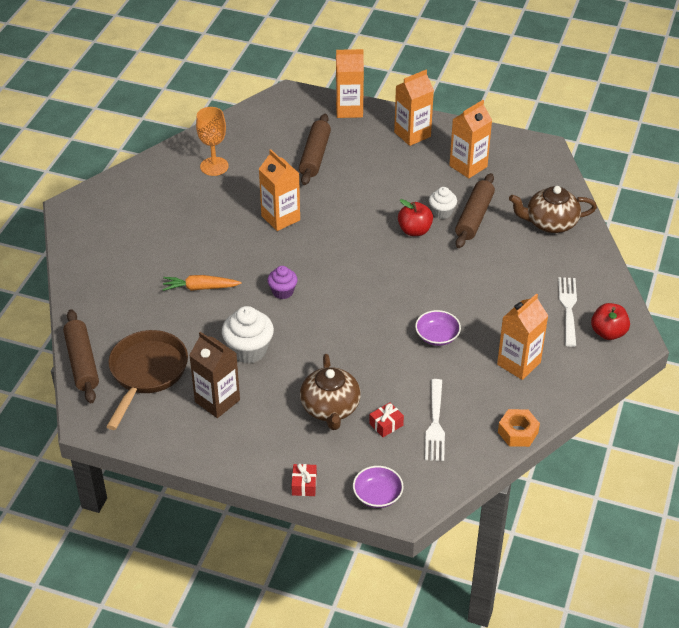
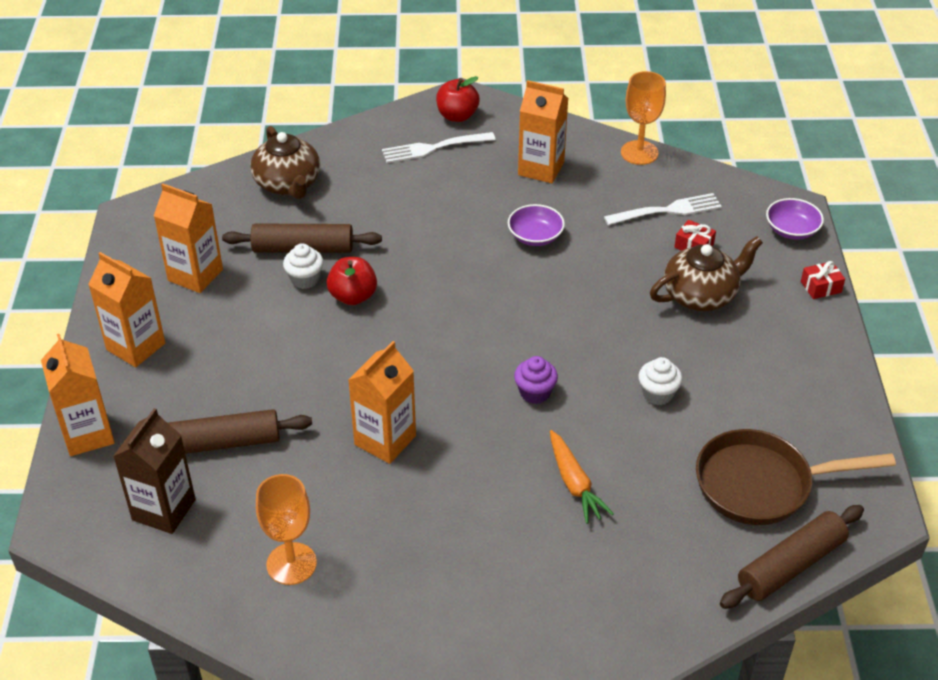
camera: 110 degrees left, 0 degrees up
brown carton [189,332,240,418] -> brown carton moved to [113,408,196,534]
white cupcake [222,306,274,363] -> white cupcake [638,357,683,405], size x0.61
orange nut [498,409,540,447] -> orange goblet [621,71,666,165]

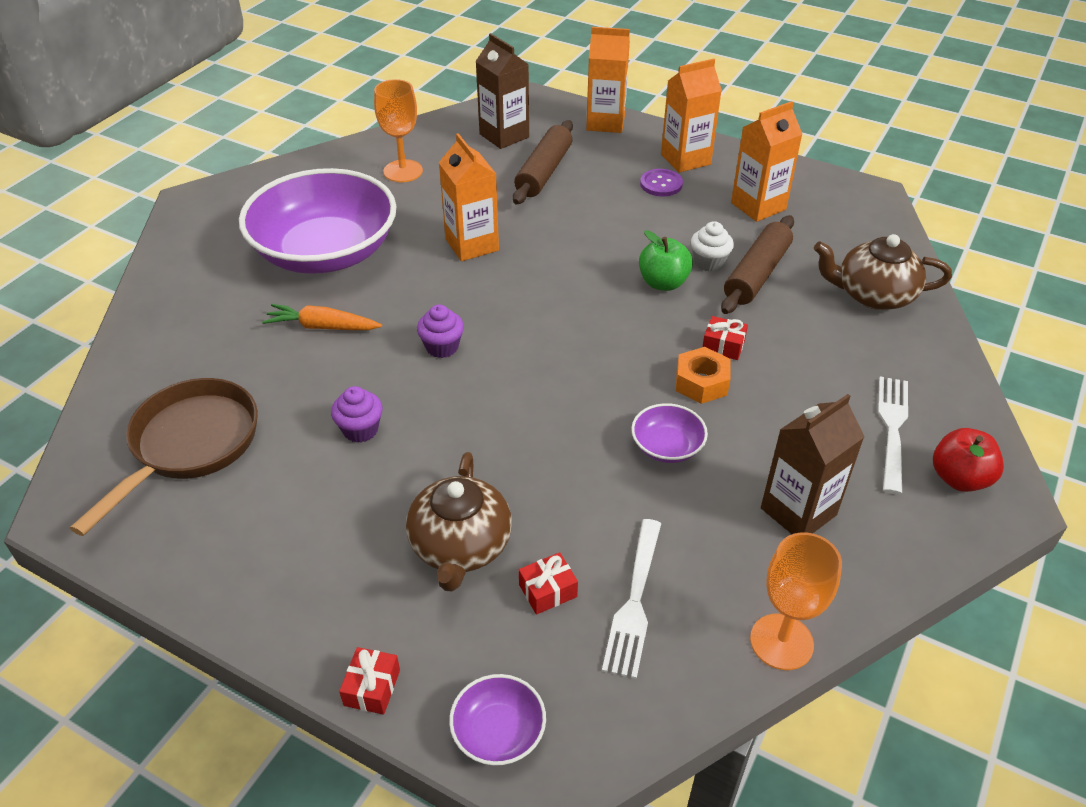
camera: 120 degrees right, 0 degrees up
red apple [327,257,377,305] -> green apple [639,230,693,291]
orange carton [518,80,568,183] -> brown carton [761,394,865,534]
white cupcake [638,357,683,405] -> purple cupcake [331,386,383,443]
brown rolling pin [720,505,864,609] -> none
none -> purple bowl [239,168,396,274]
none -> purple button [640,169,683,196]
none -> orange nut [676,347,731,404]
none -> red gift [703,316,748,360]

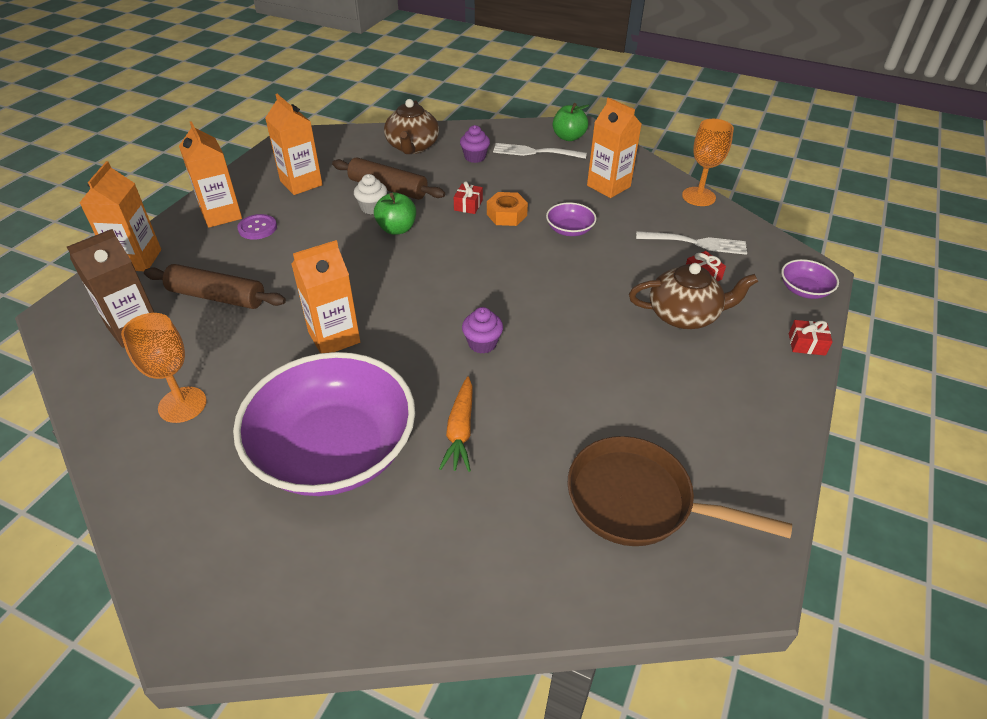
camera: 95 degrees left, 0 degrees up
purple cupcake [331,386,383,443] -> purple cupcake moved to [460,125,490,163]
brown carton [761,394,865,534] -> orange carton [587,97,641,198]
red apple [933,428,1004,492] -> green apple [553,103,589,141]

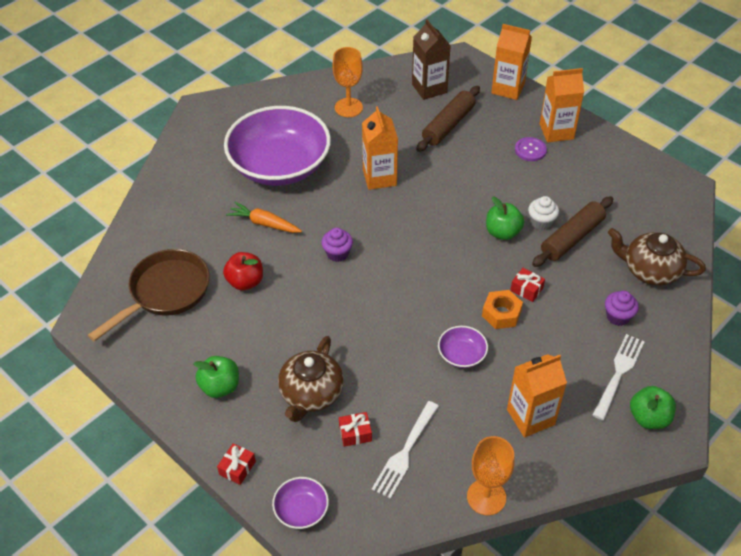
camera: 110 degrees right, 5 degrees up
orange carton [265,94,322,195] -> none
none -> green apple [193,356,239,398]
none -> red apple [223,252,263,290]

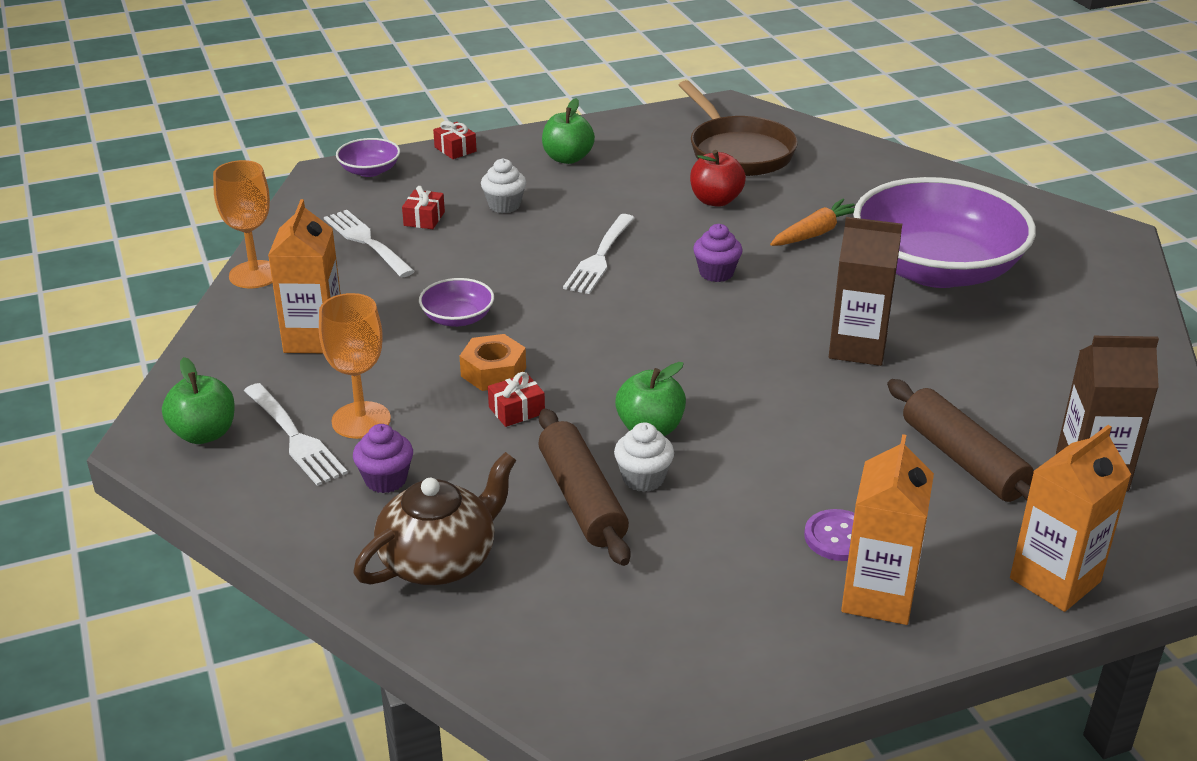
camera: 115 degrees right, 15 degrees down
brown teapot [278,336,344,422] -> white cupcake [481,158,526,213]
orange goblet [333,47,363,117] -> orange goblet moved to [319,293,391,439]
orange carton [362,106,398,190] -> brown carton [829,217,902,366]
none -> white fork [563,214,635,294]

